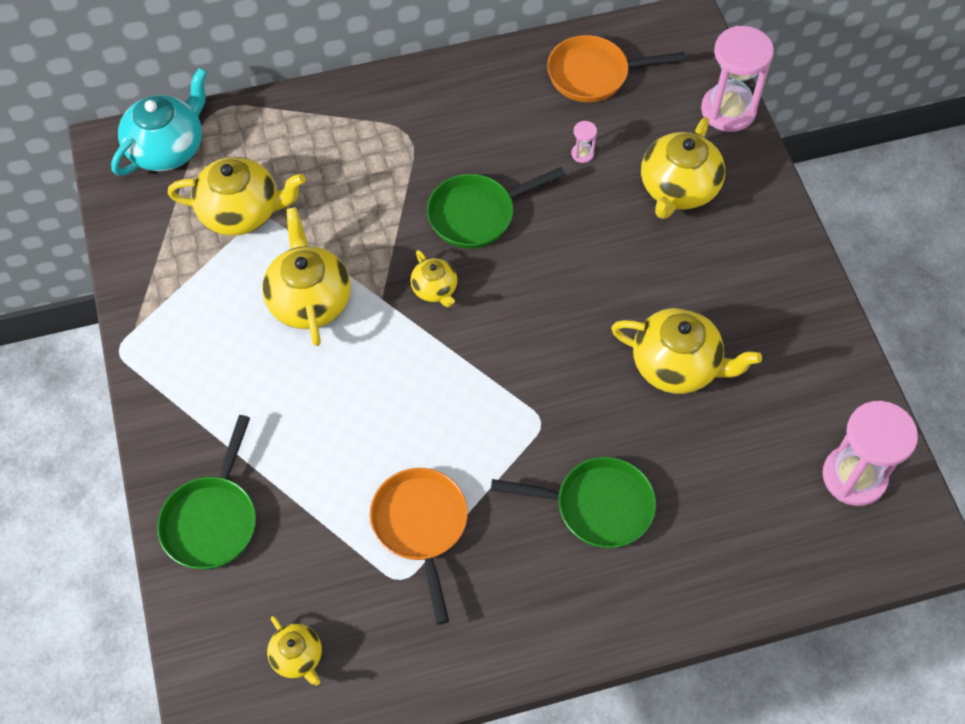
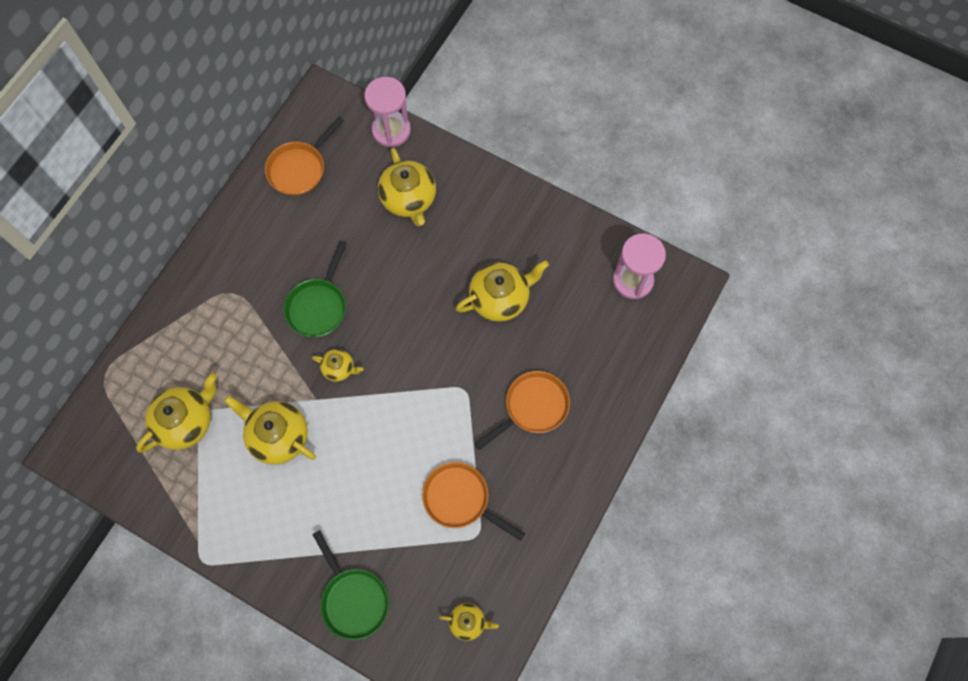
camera: 45 degrees left, 10 degrees up
turquoise teapot [111,68,207,175] -> none
green pan [491,457,656,548] -> orange pan [474,371,570,450]
pink hourglass [571,121,597,163] -> none

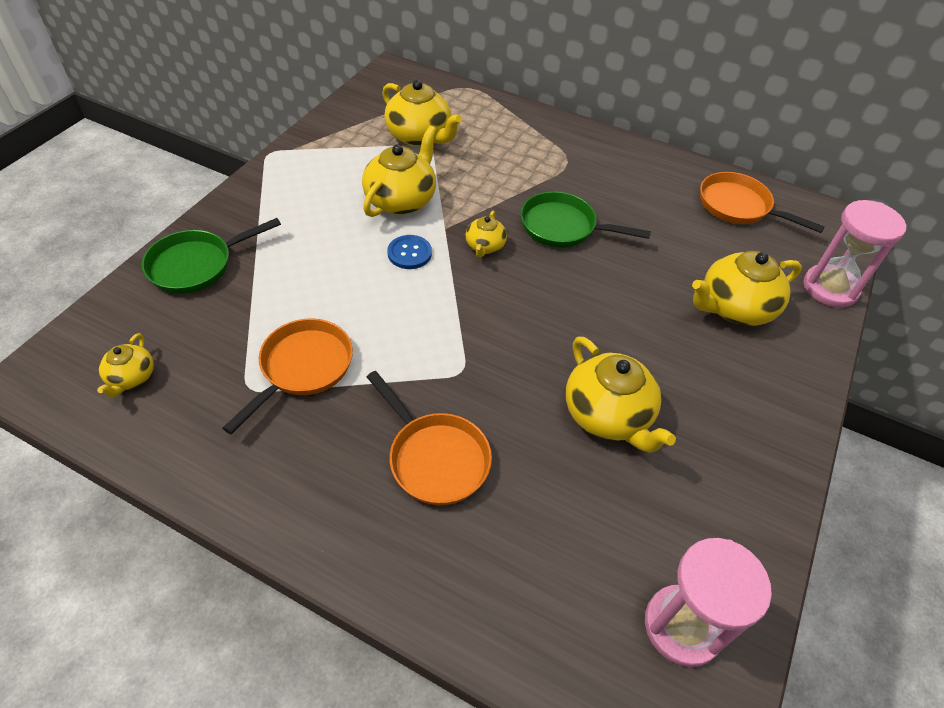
camera: 85 degrees right, 20 degrees down
none -> blue button [387,235,432,269]

